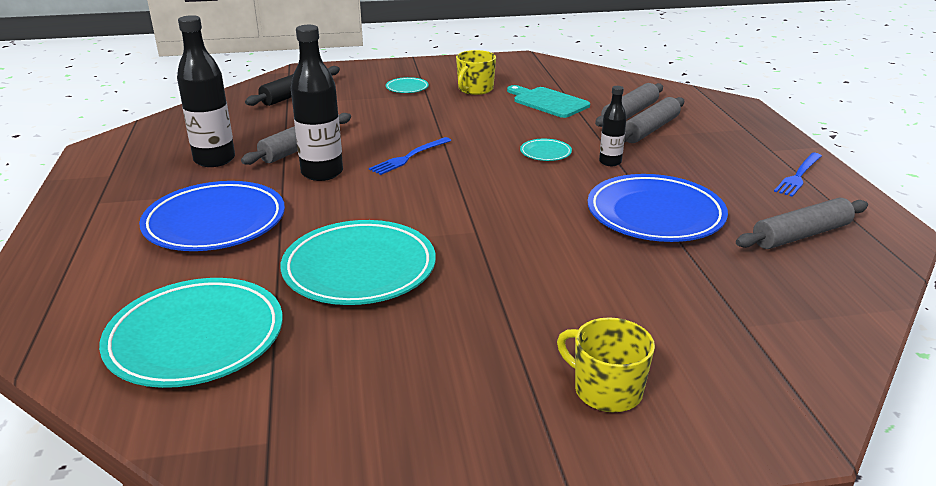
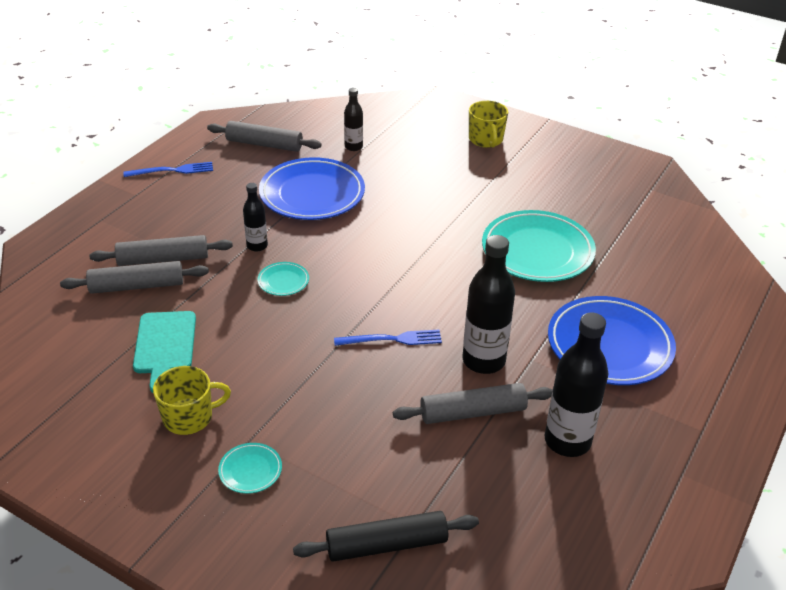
camera: 140 degrees left, 10 degrees up
turquoise plate [99,278,283,388] -> none
none -> black bottle [344,88,363,151]

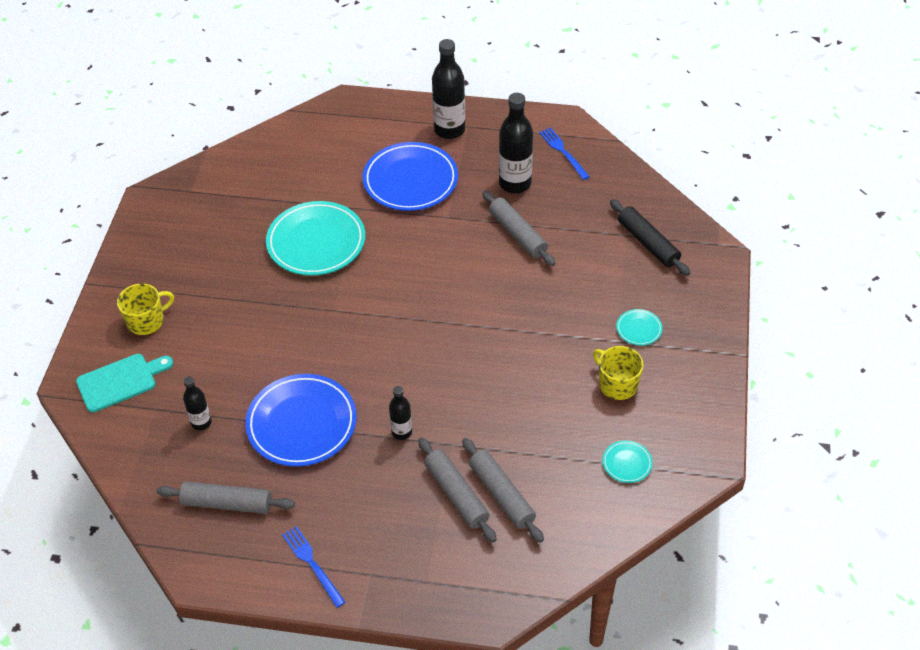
camera: 110 degrees left, 10 degrees up
turquoise cutting board [133,311,196,393] -> turquoise cutting board moved to [76,354,173,412]
grey rolling pin [207,121,322,152] -> grey rolling pin turned 75 degrees counterclockwise [156,481,295,514]
turquoise plate [258,262,309,296] -> turquoise plate moved to [603,441,653,483]
blue fork [334,330,442,346] -> blue fork moved to [539,127,590,180]
black bottle [463,235,515,374] -> black bottle moved to [432,39,465,139]

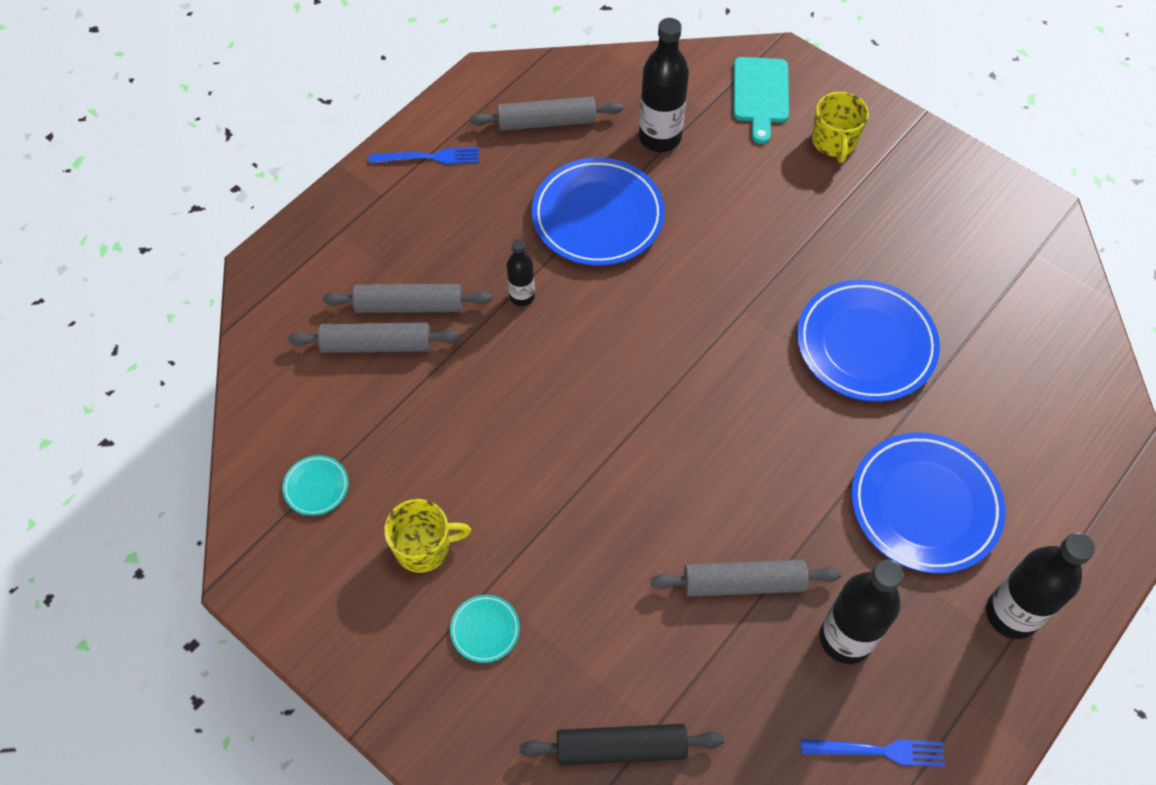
camera: 120 degrees right, 10 degrees up
grey rolling pin [156,481,295,514] -> grey rolling pin turned 45 degrees clockwise [470,96,623,131]
black bottle [183,377,212,430] -> black bottle [639,18,689,152], size x1.82
turquoise plate [266,201,365,276] -> blue plate [797,279,940,402]

